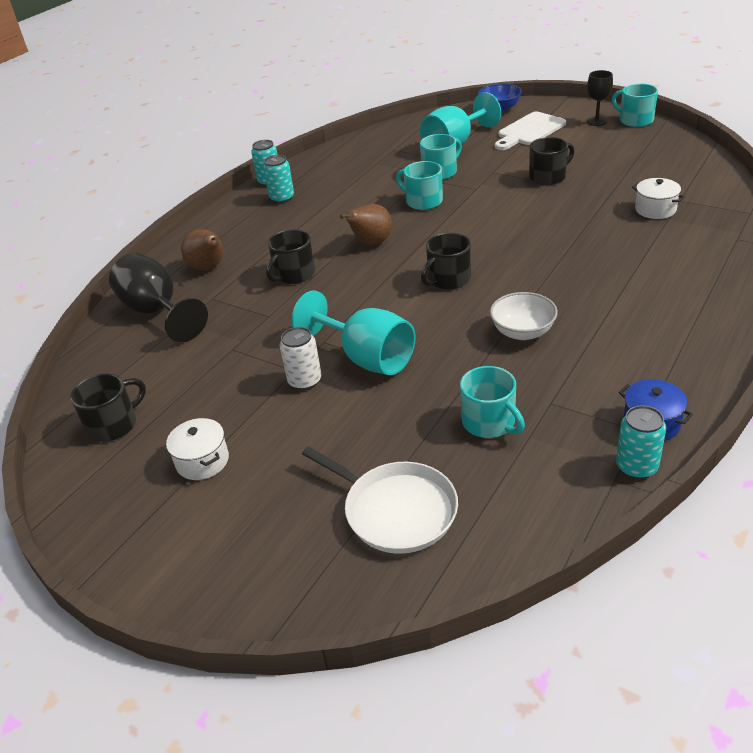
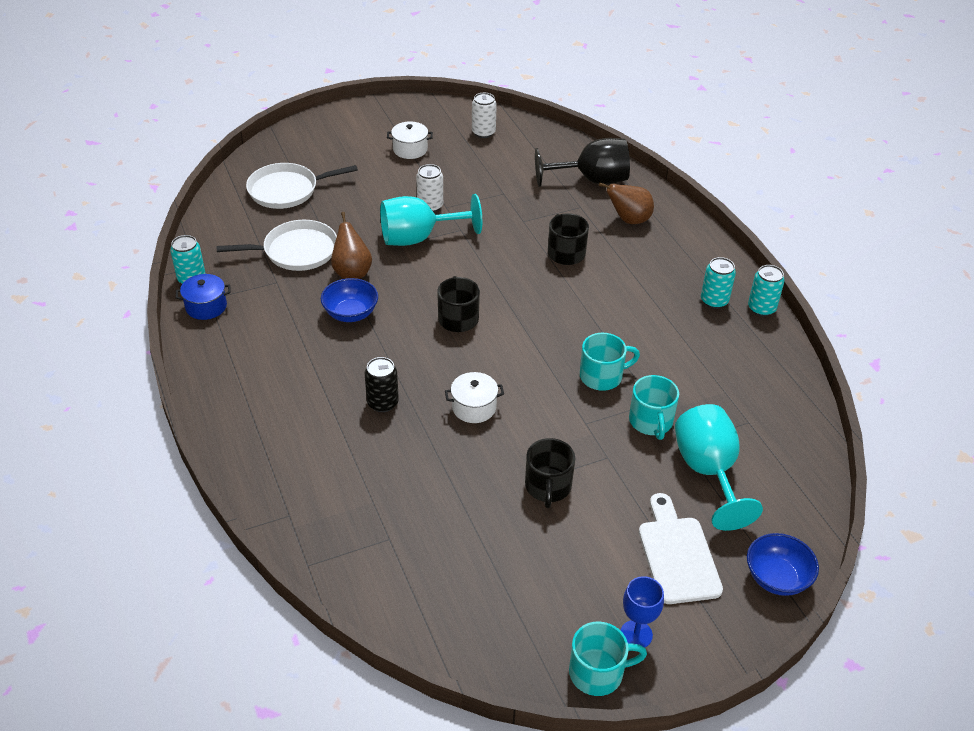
camera: 120 degrees right, 5 degrees up
black mug [71,374,146,442] -> white can [472,93,497,138]
brown pear [340,204,392,245] -> brown pear moved to [331,212,372,279]
turquoise mug [460,366,525,438] -> white pan [216,220,337,271]
white bowl [490,292,558,340] -> blue bowl [321,278,378,322]
black goblet [587,70,613,126] -> blue goblet [620,576,664,648]
white pot [632,178,685,219] -> white pot moved to [445,372,504,423]
none -> black can [365,357,399,412]

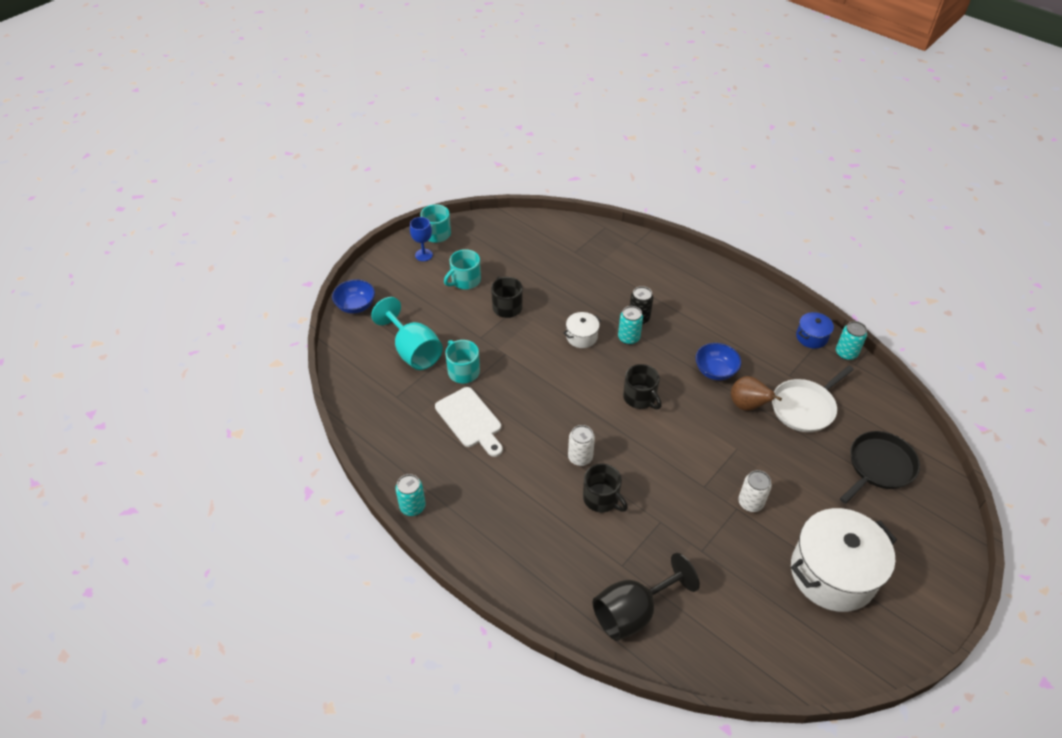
camera: 155 degrees right, 5 degrees up
white pan [246,163,358,209] -> black pan [840,431,920,504]
turquoise goblet [380,194,482,246] -> none
white pot [387,121,433,159] -> white pot [791,508,897,612], size x2.19
white can [472,93,497,138] -> white can moved to [568,425,595,466]
turquoise mug [580,333,640,391] -> turquoise mug moved to [444,249,481,289]
brown pear [599,183,654,224] -> none
white cutting board [639,493,723,604] -> white cutting board moved to [435,387,503,457]
turquoise can [701,257,736,309] -> turquoise can moved to [618,306,643,345]

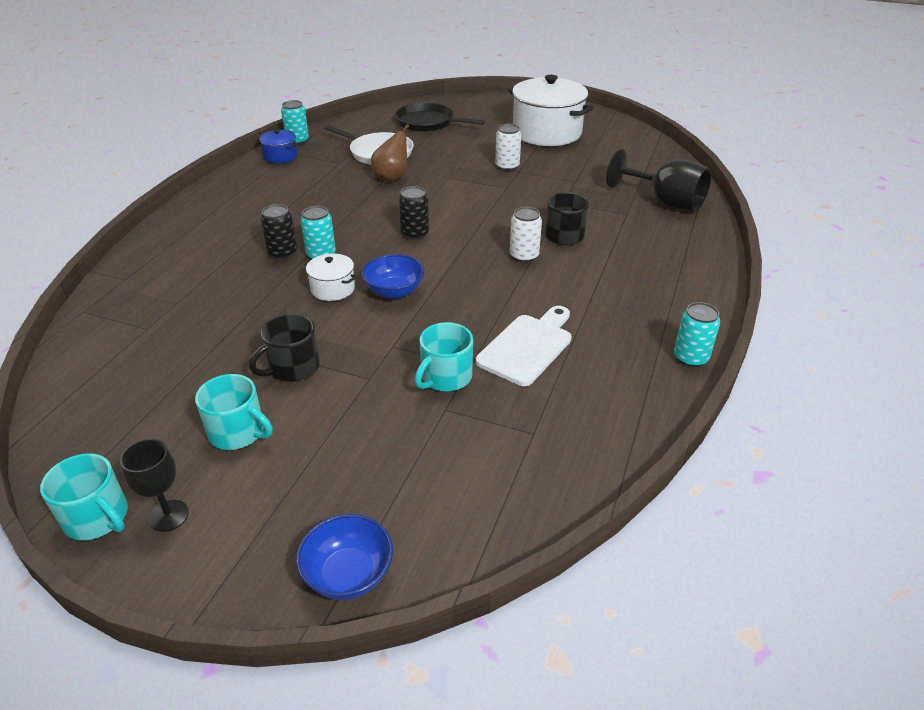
camera: 110 degrees left, 10 degrees down
turquoise goblet [371,297,443,370] -> none
blue goblet [410,217,433,261] -> black goblet [120,439,189,532]
black mug [623,364,662,409] -> black can [399,186,429,240]
blue bowl [696,343,741,380] -> blue bowl moved to [362,254,424,299]

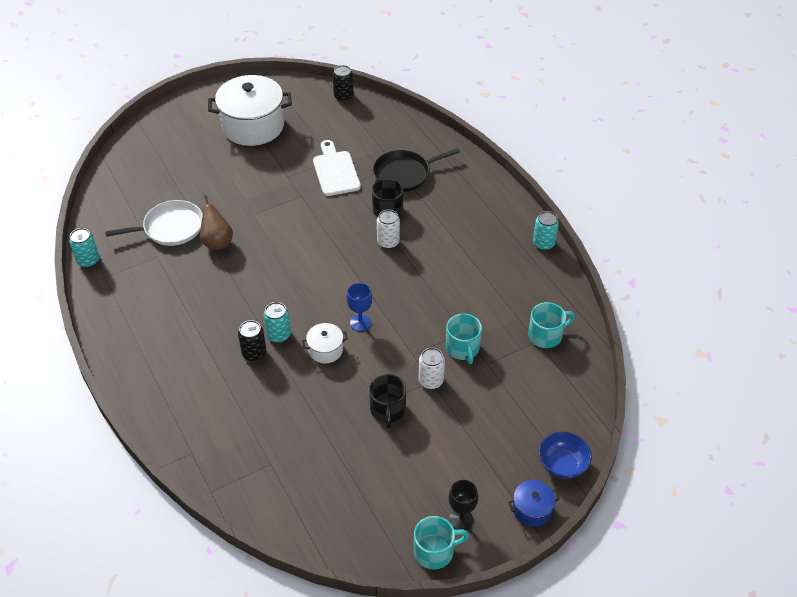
camera: 50 degrees left, 10 degrees up
turquoise mug [195,374,273,450] -> turquoise mug moved to [528,302,575,348]
blue pot [259,129,298,163] -> blue pot moved to [508,480,560,527]
blue bowl [362,254,424,299] -> blue goblet [347,283,372,331]
black pan [395,103,485,132] -> black pan moved to [373,148,460,192]
black can [399,186,429,240] -> black can moved to [333,65,354,102]
white cutting board [476,306,572,386] -> white cutting board moved to [313,140,361,196]
white can [495,124,521,171] -> white can moved to [419,348,445,389]
black goblet [606,149,712,212] -> none

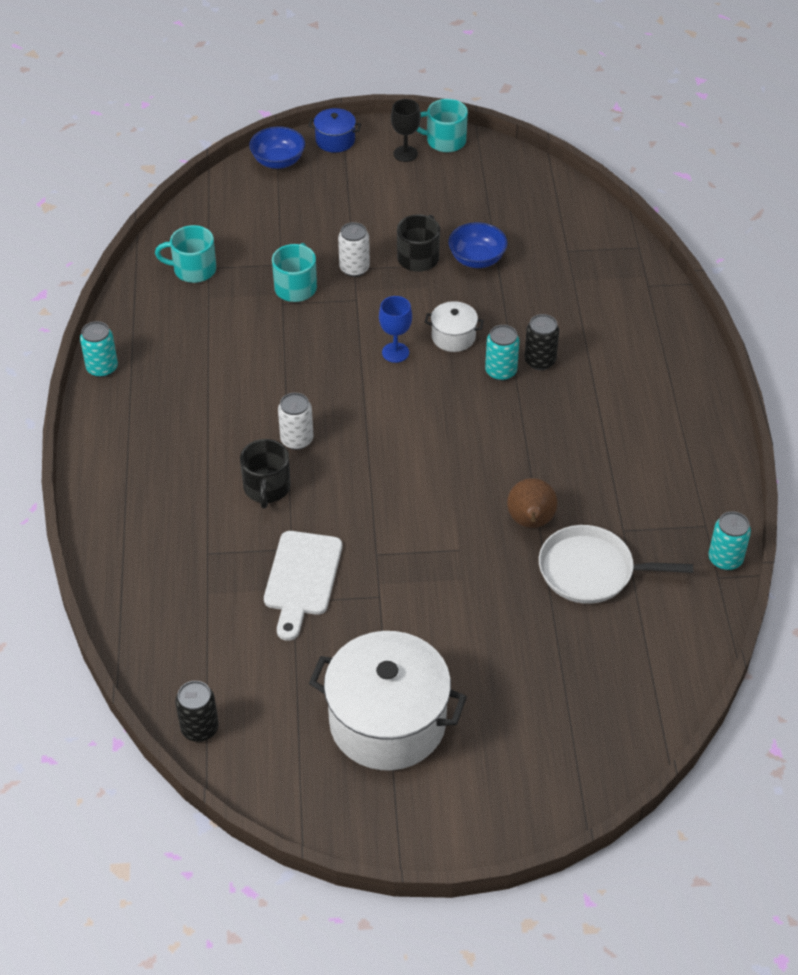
camera: 155 degrees left, 0 degrees up
black pan [373,148,460,192] -> none
none -> blue bowl [448,222,508,268]

